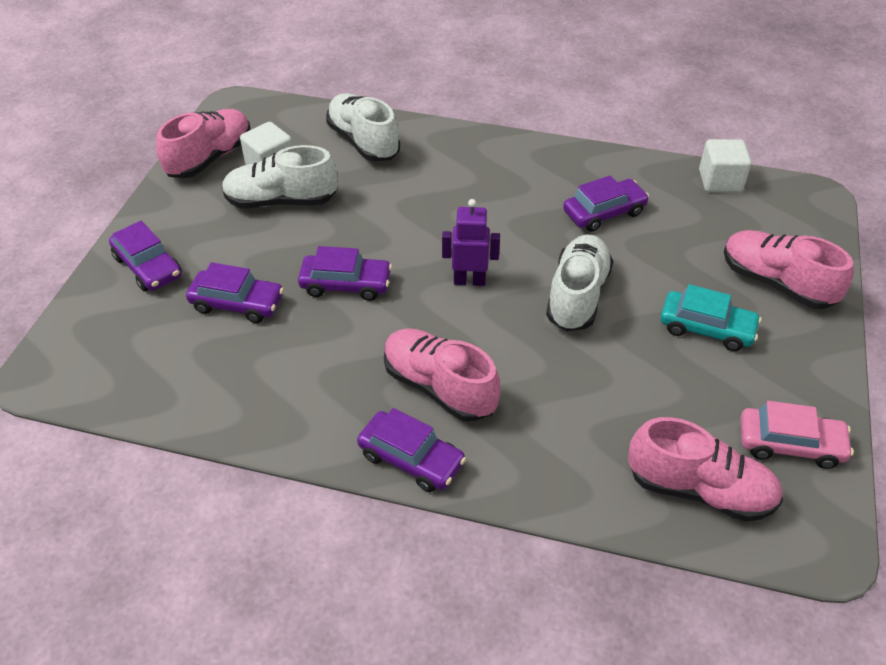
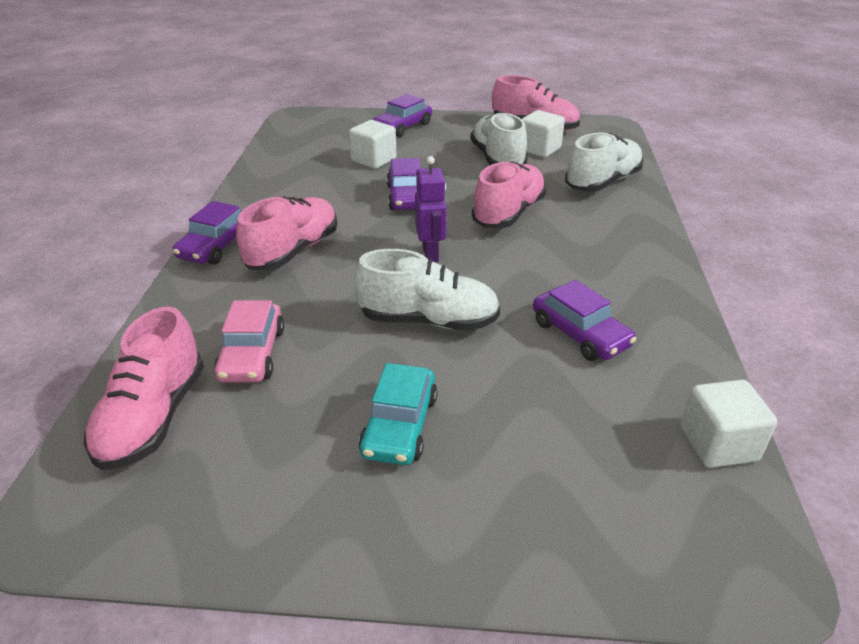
camera: 80 degrees right, 10 degrees down
purple car [186,262,284,323] -> white cube [349,120,397,169]
pink shoe [724,230,854,309] -> pink shoe moved to [472,161,547,228]
pink car [741,401,854,469] -> pink car moved to [214,300,284,382]

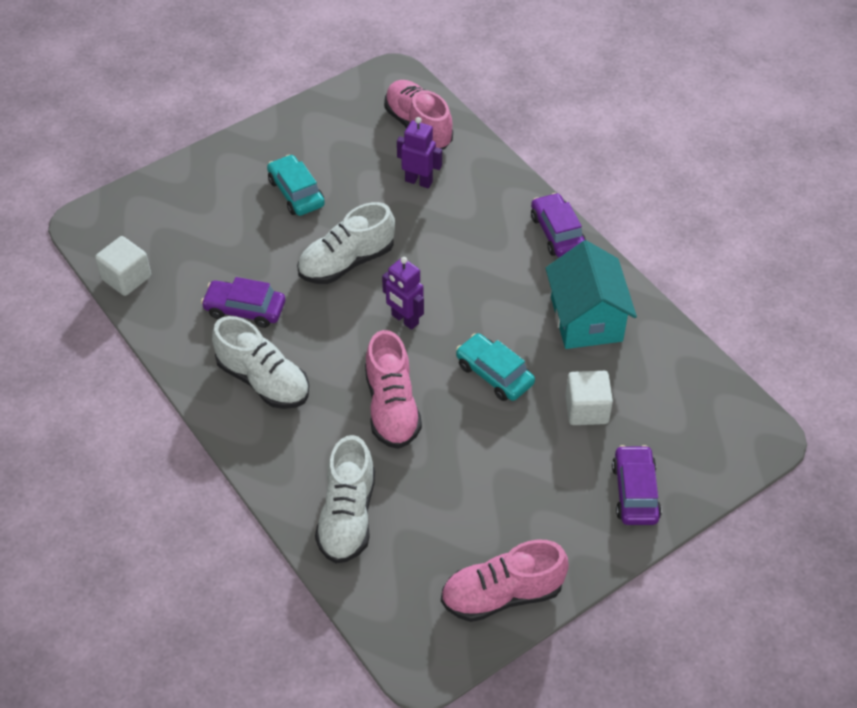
camera: 140 degrees right, 15 degrees up
pink car [214,300,284,382] -> purple robot [397,117,442,188]
pink shoe [236,196,337,270] -> none
purple car [386,158,421,210] -> turquoise car [456,333,535,401]
white shoe [470,112,528,165] -> white shoe moved to [212,316,309,409]
white cube [522,110,565,158] -> none
none -> turquoise house [545,240,637,349]

